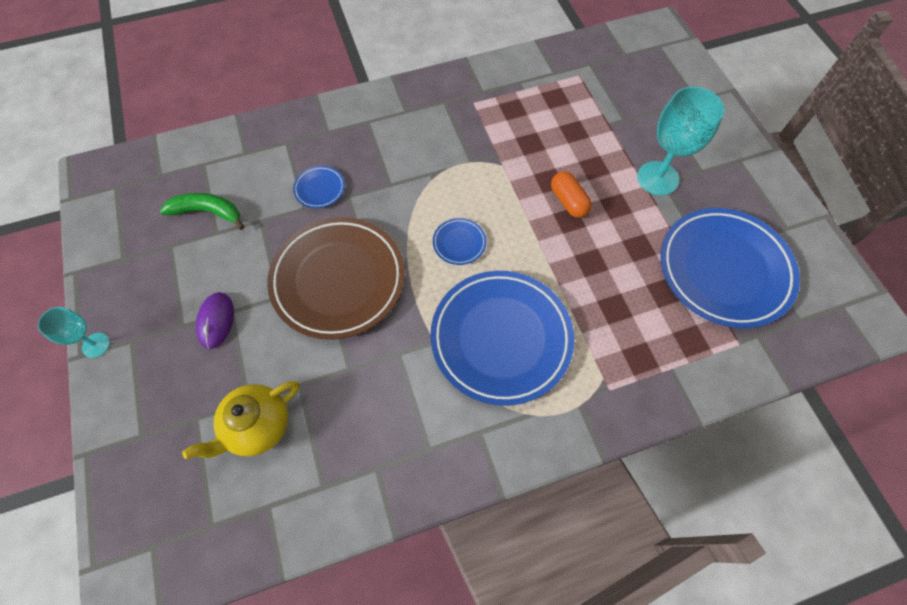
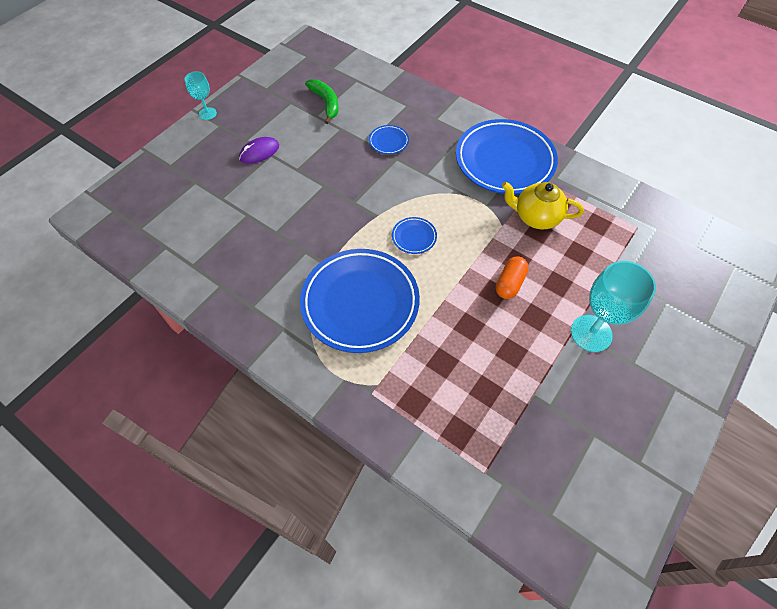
camera: 55 degrees right, 5 degrees down
yellow teapot [182,381,299,459] -> yellow teapot moved to [502,181,584,230]
brown plate [267,217,405,340] -> none
blue plate [661,208,800,328] -> blue plate moved to [456,119,558,194]

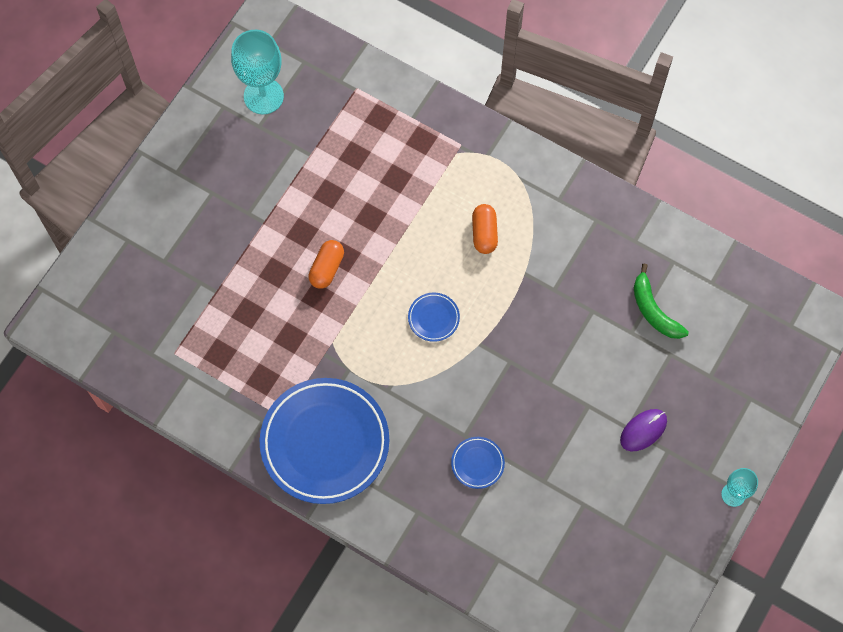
camera: 175 degrees right, 10 degrees up
blue plate [300,249,420,353] -> orange capsule [472,204,498,254]
green banana [305,79,339,124] -> green banana moved to [634,264,689,339]
yellow teapot [502,181,584,230] -> none
turquoise goblet [571,261,656,352] -> turquoise goblet moved to [231,30,284,114]

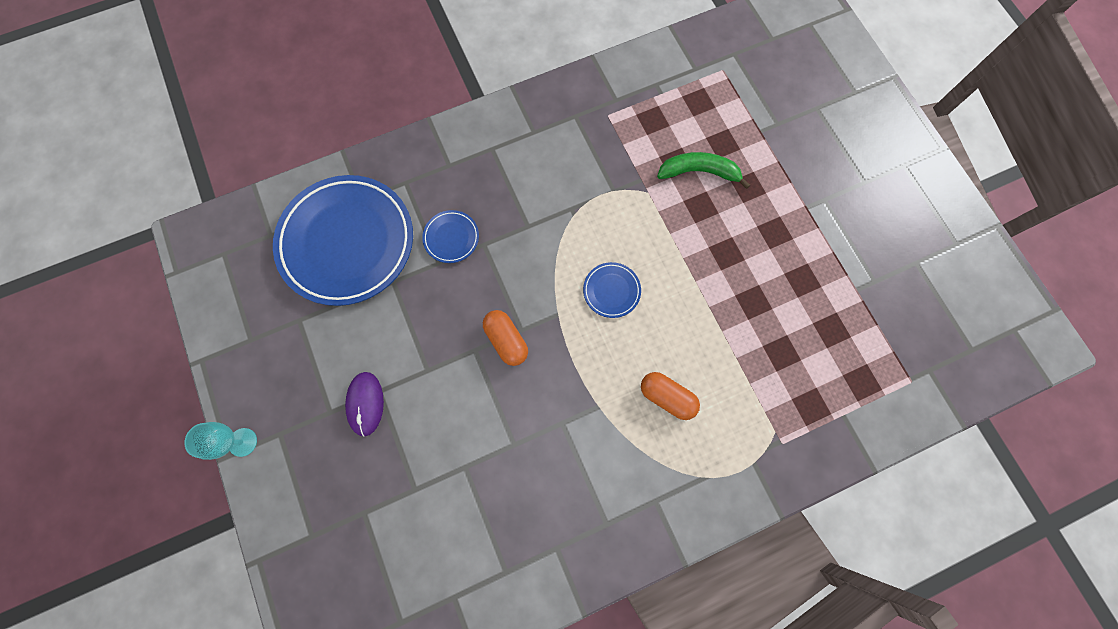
camera: 125 degrees right, 5 degrees up
turquoise goblet [231,30,284,114] -> none
blue plate [260,378,389,504] -> blue plate moved to [273,175,413,306]
orange capsule [308,240,344,289] -> orange capsule moved to [483,310,528,366]
green banana [634,264,689,339] -> green banana moved to [657,152,750,189]

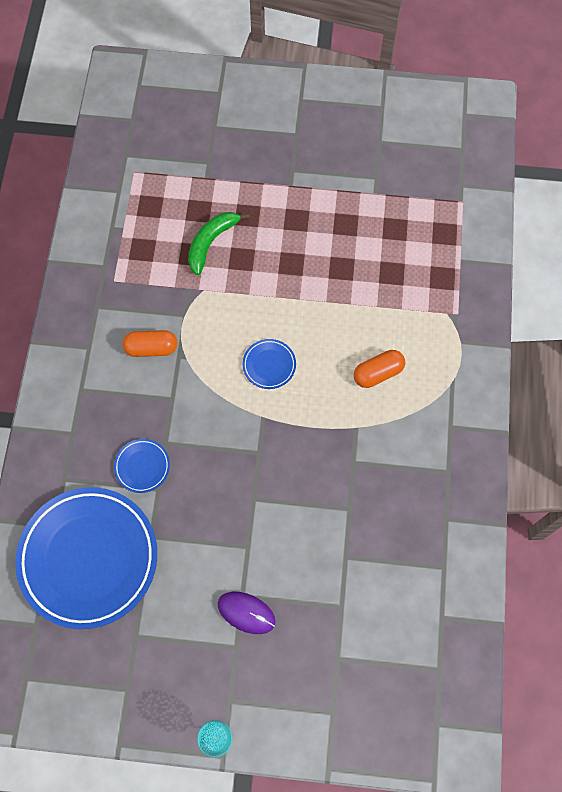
camera: 60 degrees left, 5 degrees down
orange capsule [483,310,528,366] -> orange capsule moved to [122,330,177,357]

